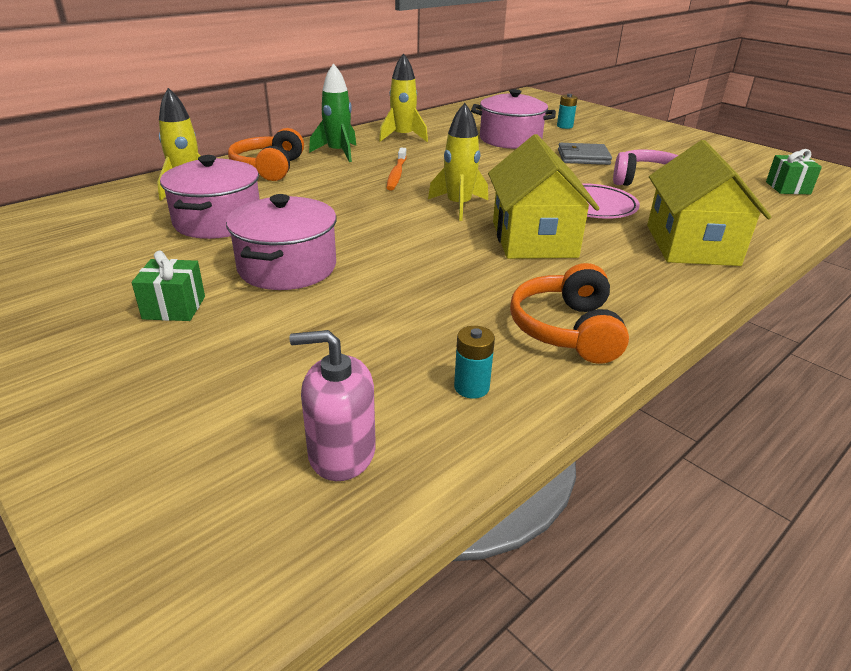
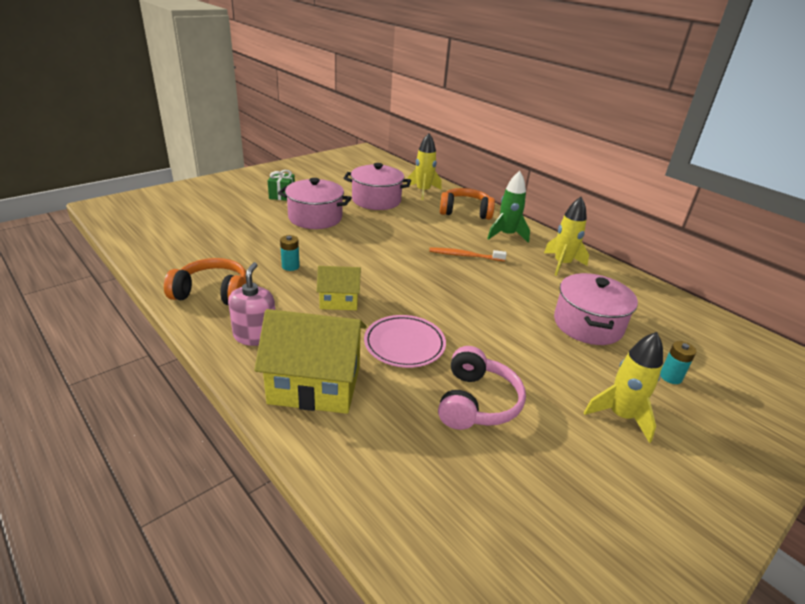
camera: 90 degrees right, 0 degrees up
pink soap dispenser [289,330,376,481] -> pink soap dispenser moved to [228,262,275,346]
yellow rocket [428,103,488,221] -> yellow rocket moved to [584,332,663,443]
turquoise battery [454,326,495,398] -> turquoise battery moved to [280,235,300,271]
yellow house [488,134,600,259] -> yellow house [317,266,361,310], size x0.57
grey wallet [558,143,612,165] -> none
green gift [766,149,822,194] -> none

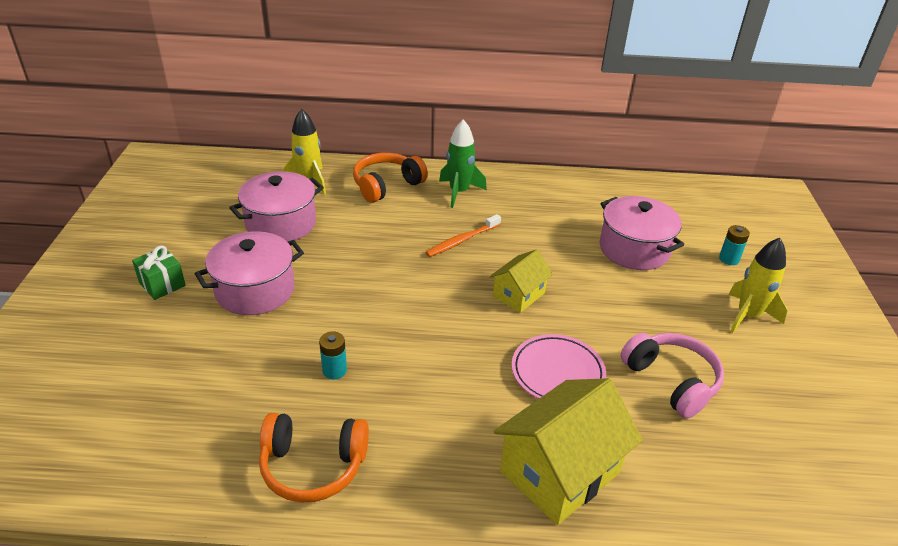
camera: 45 degrees left, 5 degrees up
orange headphones [164,258,246,305] -> orange headphones turned 135 degrees counterclockwise [259,413,369,502]
pink soap dispenser [228,262,275,346] -> none
yellow house [317,266,361,310] -> yellow house moved to [490,249,553,313]
yellow rocket [544,197,589,276] -> none

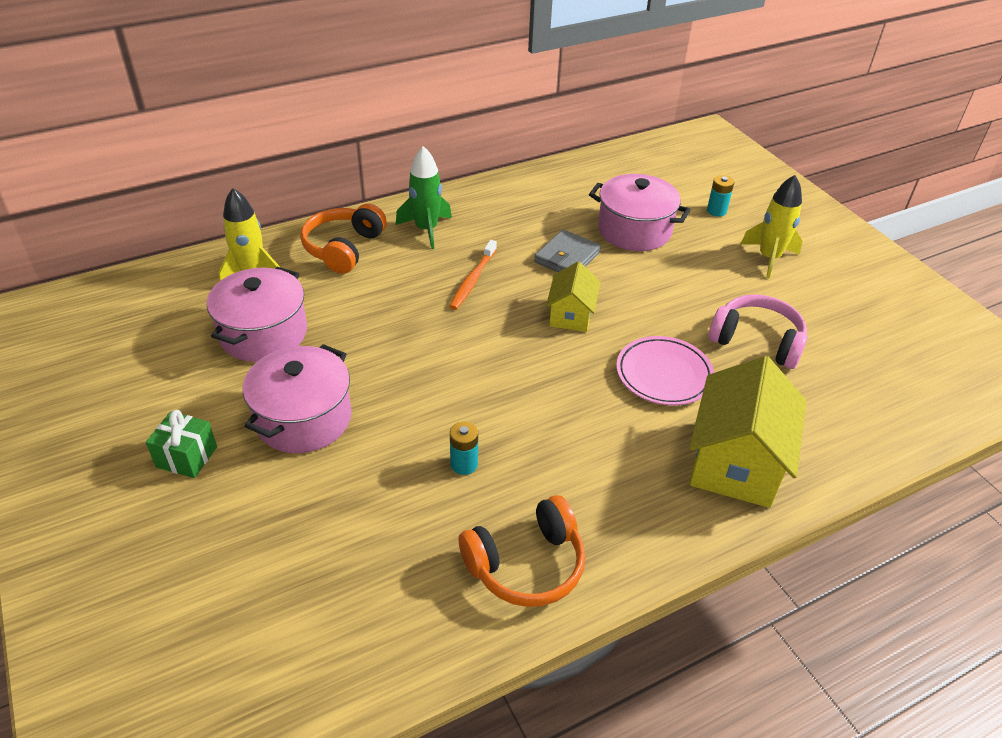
camera: 30 degrees left, 5 degrees up
none -> grey wallet [534,230,601,272]

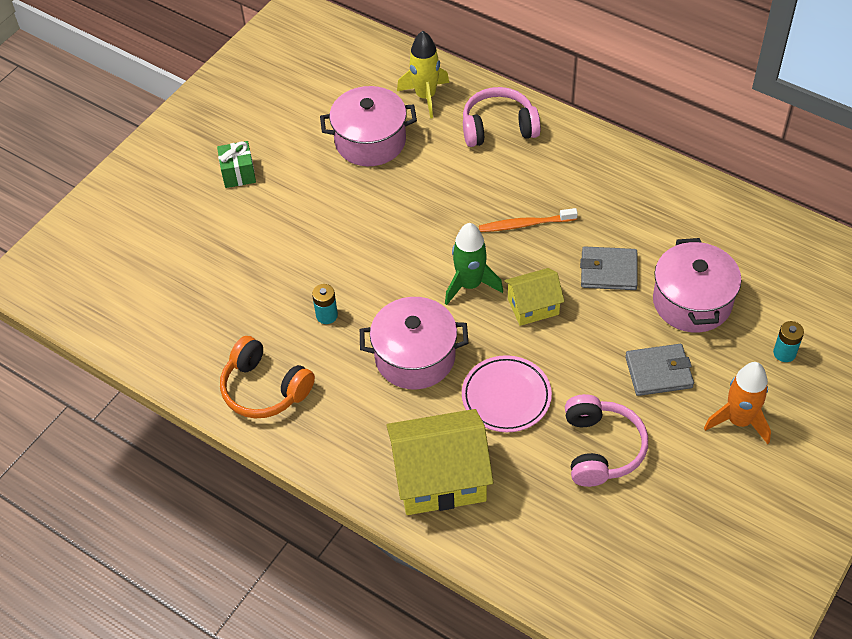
camera: 65 degrees right, 10 degrees up
pink pot [243,344,352,453] -> pink pot moved to [360,297,468,389]
orange headphones [300,204,387,274] -> pink headphones [463,87,541,147]
green rocket [396,146,452,249] -> green rocket moved to [445,223,503,305]
yellow rocket [741,175,802,278] -> orange rocket [704,362,771,444]
none -> grey wallet [625,344,694,396]

